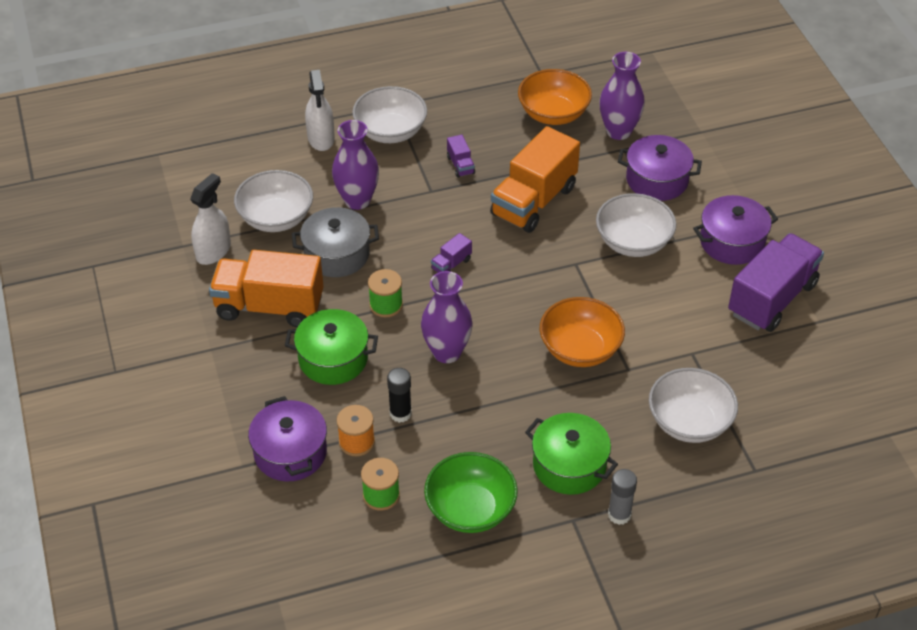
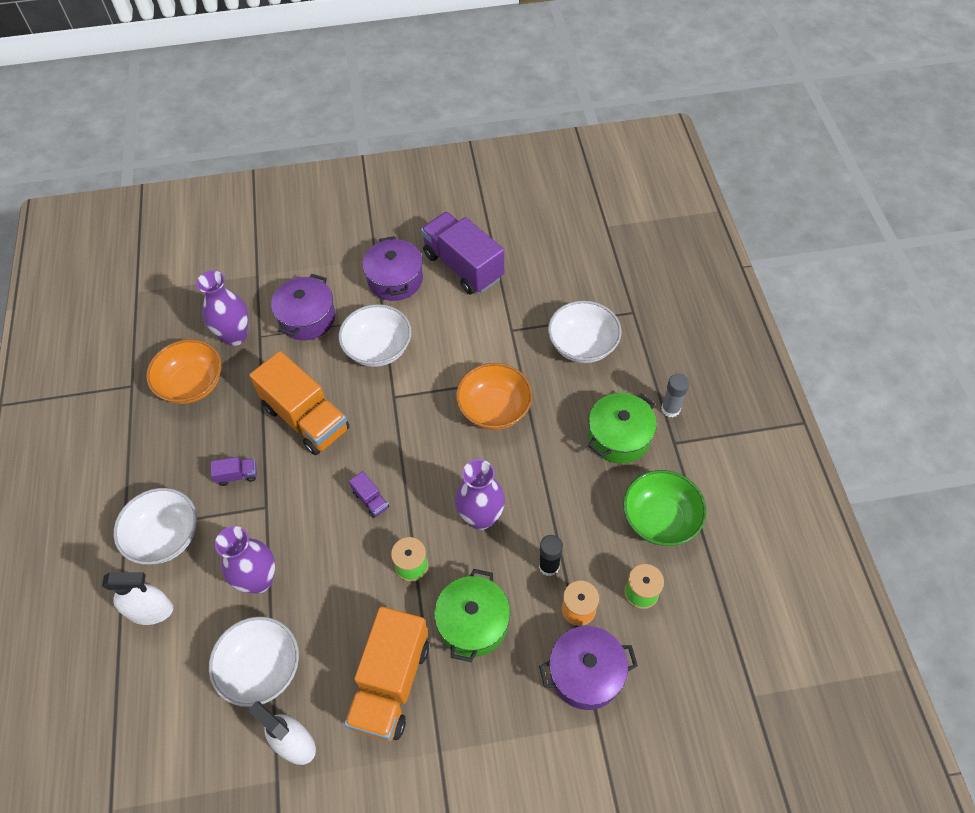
camera: 80 degrees left, 10 degrees up
grey pot [292,207,379,277] -> none

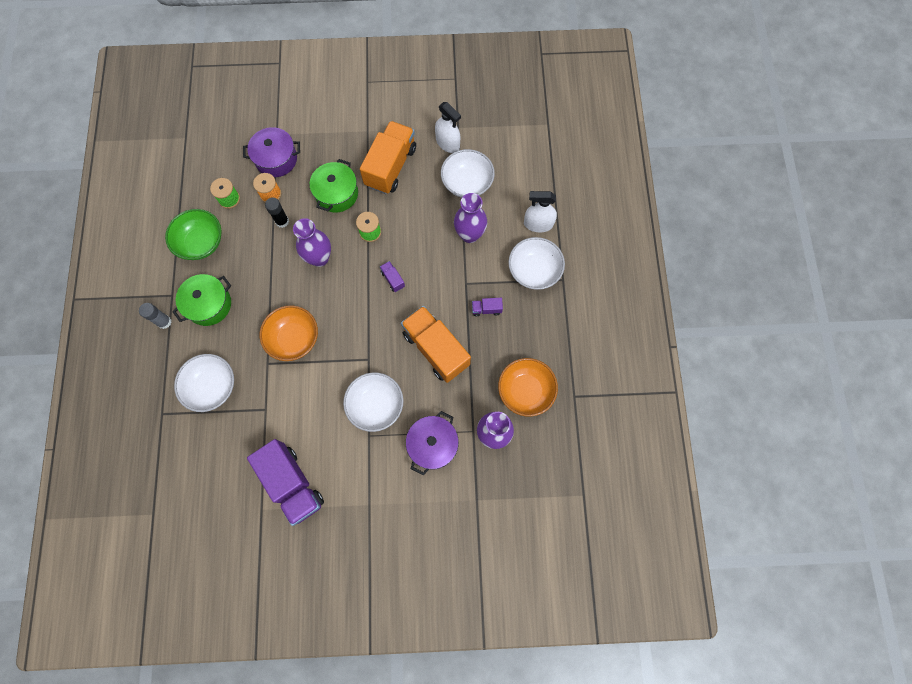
camera: 175 degrees left, 15 degrees up
purple pot [362,236,423,301] -> none

